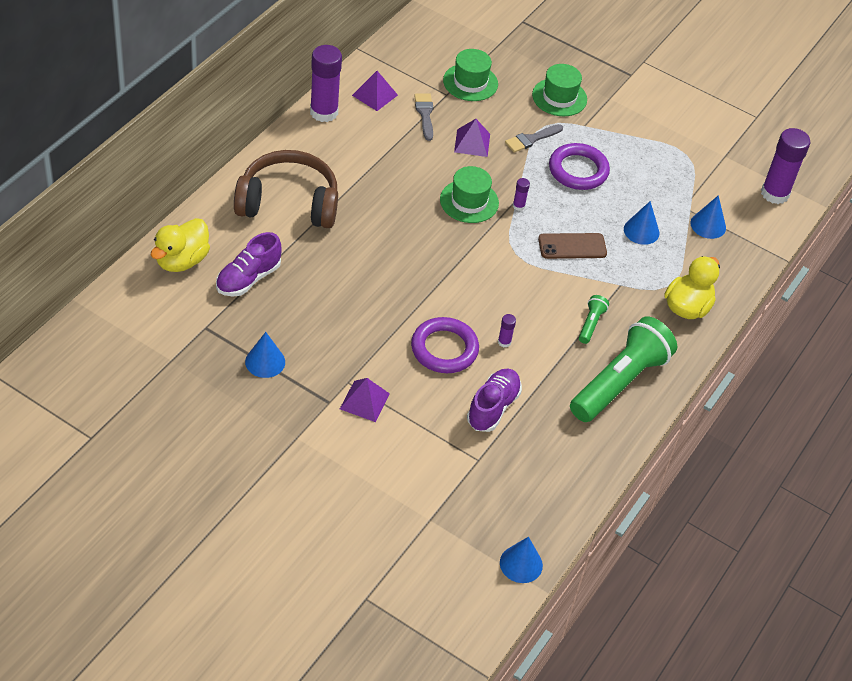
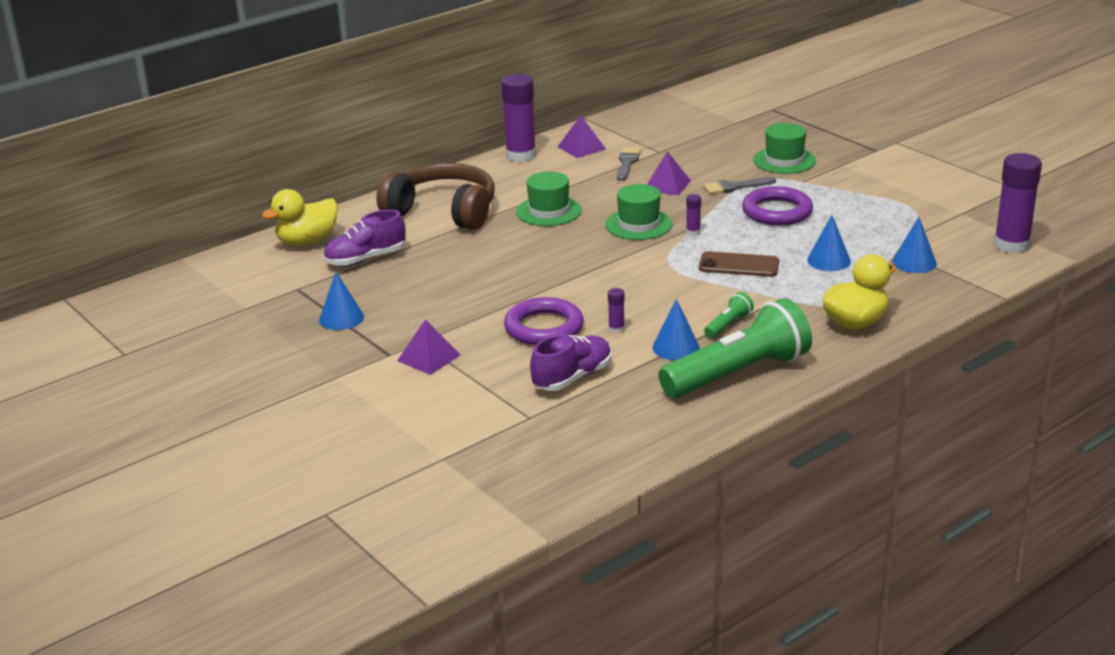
camera: 25 degrees right, 20 degrees down
green hat [443,49,498,101] -> green hat moved to [516,172,582,226]
blue cone [500,537,543,583] -> blue cone moved to [652,299,700,360]

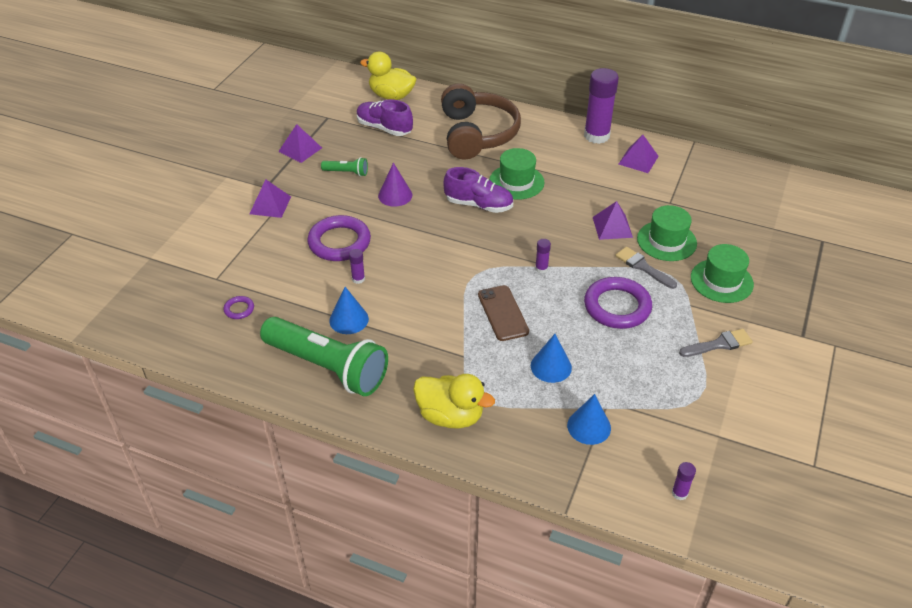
camera: 60 degrees right, 15 degrees up
blue cone [319,272,364,330] -> purple pyramid [278,124,322,163]
purple shoe [530,335,611,391] -> purple shoe moved to [443,167,513,213]
green hat [605,184,673,240] -> green hat moved to [637,205,697,261]
grey brush [617,147,641,181] -> grey brush moved to [679,329,753,357]
green flashlight [704,292,754,338] -> green flashlight moved to [321,157,368,176]
purple glue stick [994,153,1042,253] -> purple glue stick [672,462,696,500], size x0.43
none -> purple ring [224,296,254,319]
none -> purple cone [378,162,412,207]

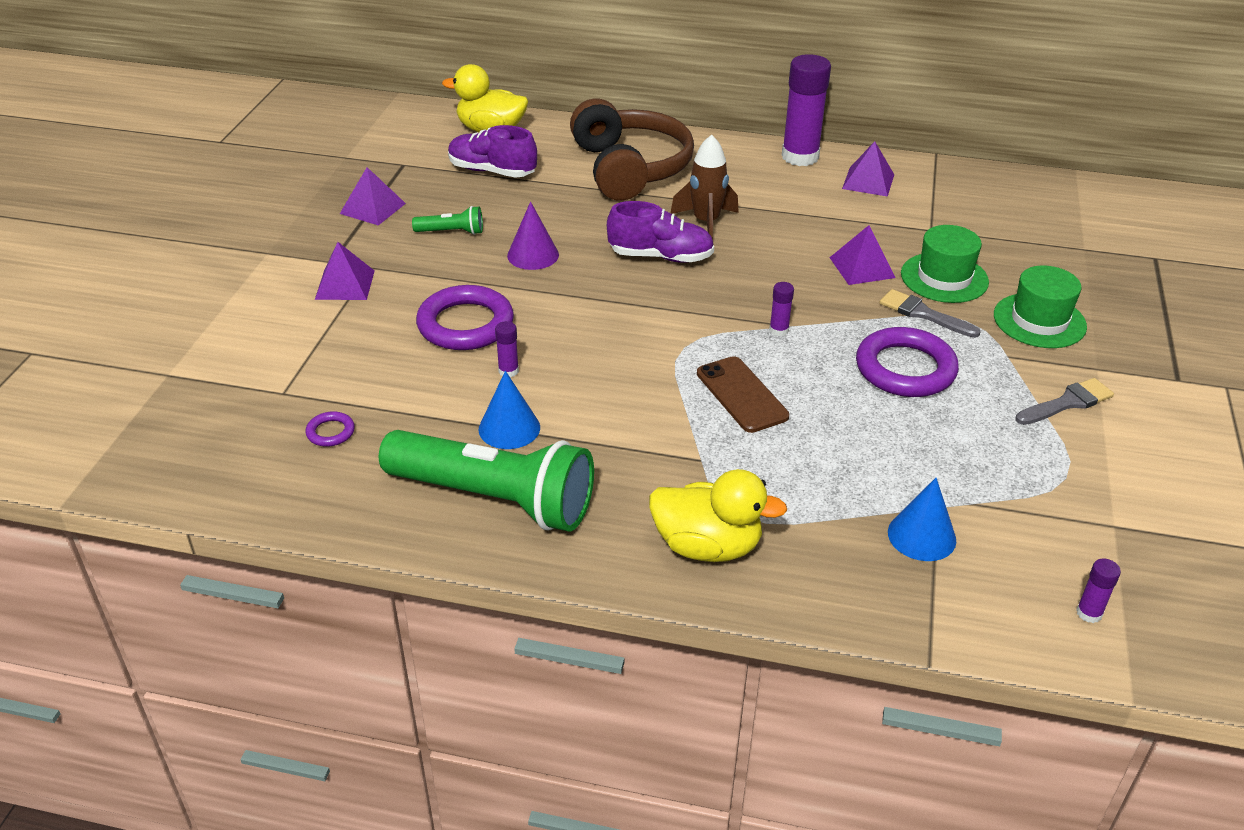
camera: 10 degrees left, 5 degrees down
green hat [489,148,544,200] -> brown rocket [671,135,739,239]
blue cone [531,334,572,383] -> none

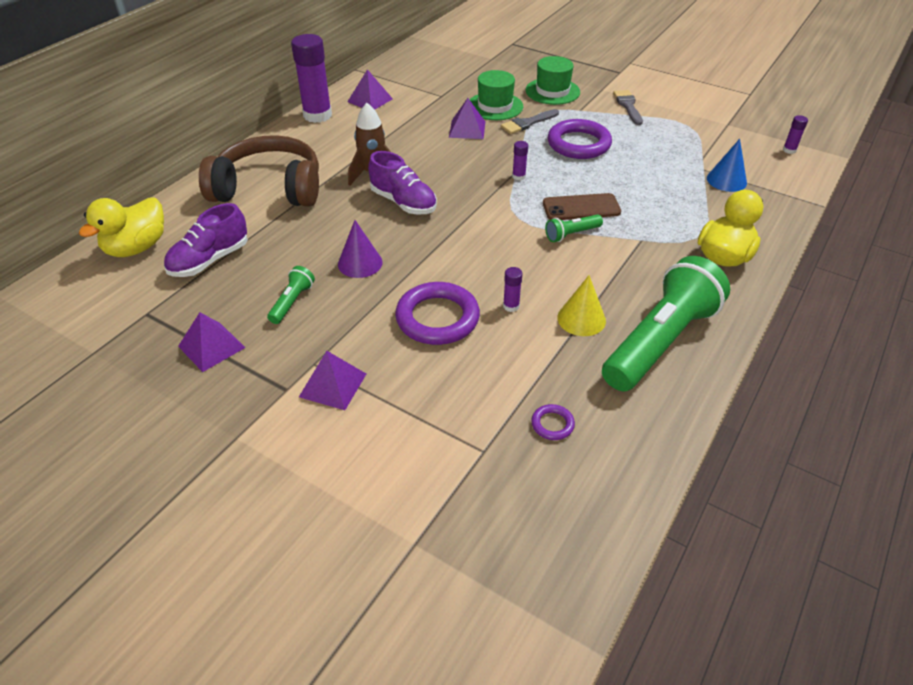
camera: 70 degrees left, 5 degrees up
blue cone [479,371,540,449] -> yellow cone [557,275,606,336]
purple shoe [607,201,714,263] -> purple shoe turned 105 degrees clockwise [368,151,437,214]
none -> green flashlight [545,214,603,242]

